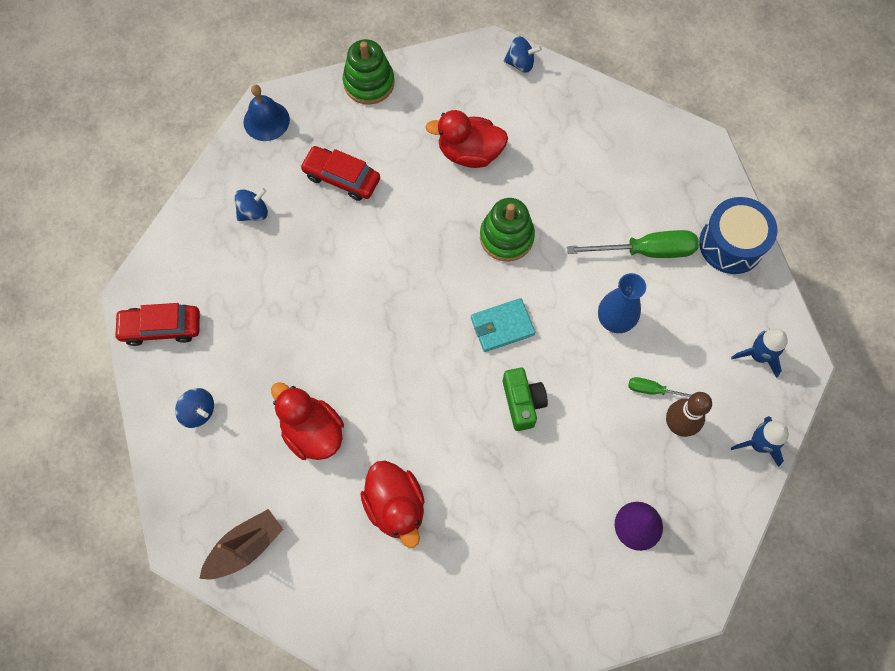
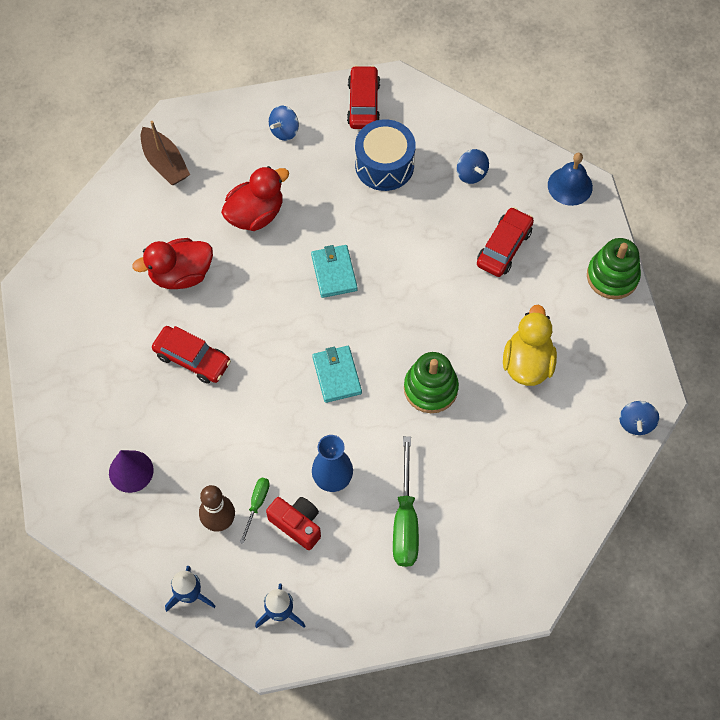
camera: 95 degrees right, 5 degrees down
red duck [425,110,508,168] -> yellow duck [503,304,557,386]
green camera [503,368,548,431] -> none
blue drum [699,197,777,274] -> blue drum moved to [355,119,416,191]
none -> red car [152,326,231,384]
none -> red camera [266,497,321,550]
none -> turquoise wallet [311,245,358,298]

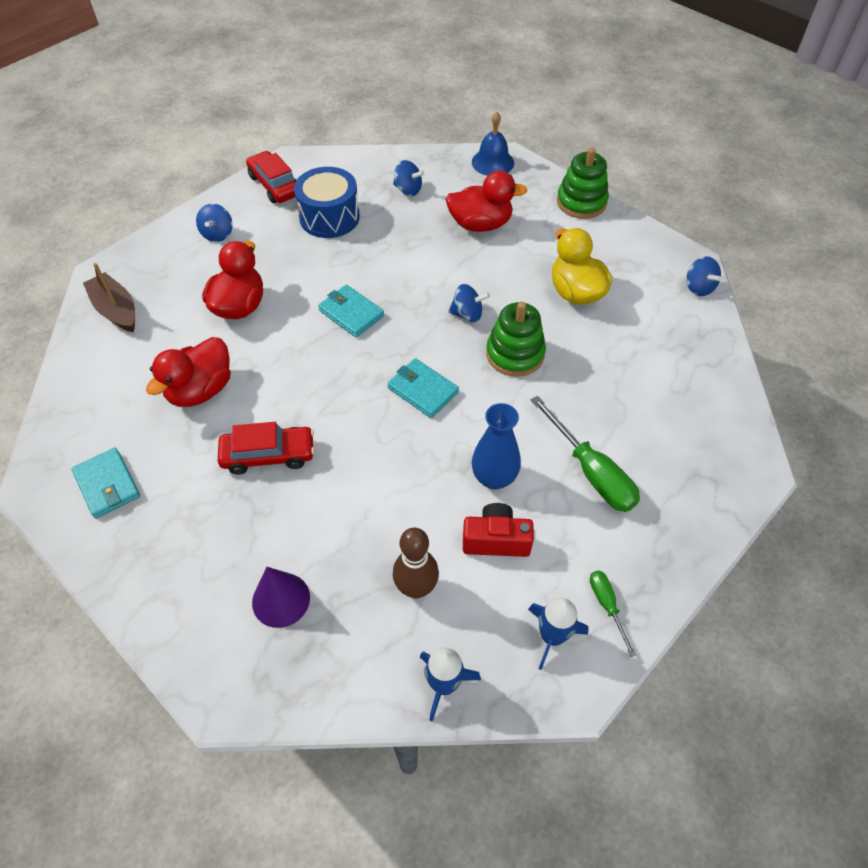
camera: 35 degrees left, 10 degrees down
brown boat [141,121,190,185] -> brown boat turned 150 degrees counterclockwise [83,263,135,332]
green screwdriver [240,478,270,544] -> green screwdriver moved to [590,571,636,657]
red car [477,207,534,277] -> red duck [445,171,527,232]
none -> turquoise wallet [71,448,140,519]
none -> blue spinning top [448,284,490,322]

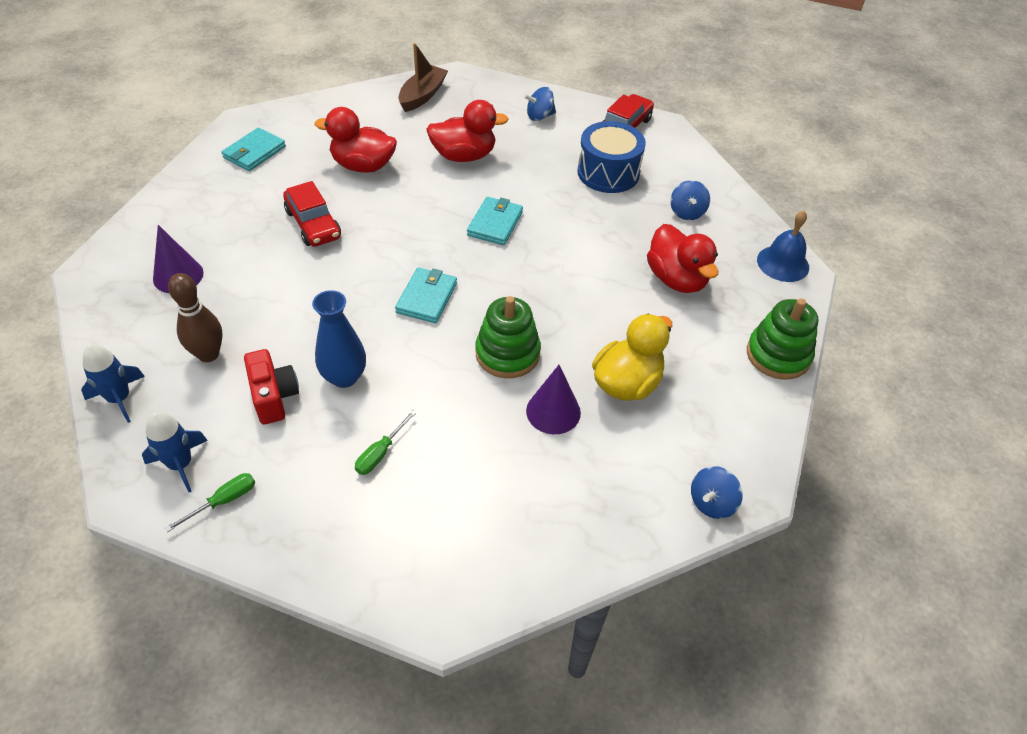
camera: 65 degrees right, 5 degrees down
blue spinning top [448,284,490,322] -> none
green screwdriver [531,396,640,512] -> green screwdriver [355,410,417,475], size x0.52
none -> purple cone [526,365,581,434]

